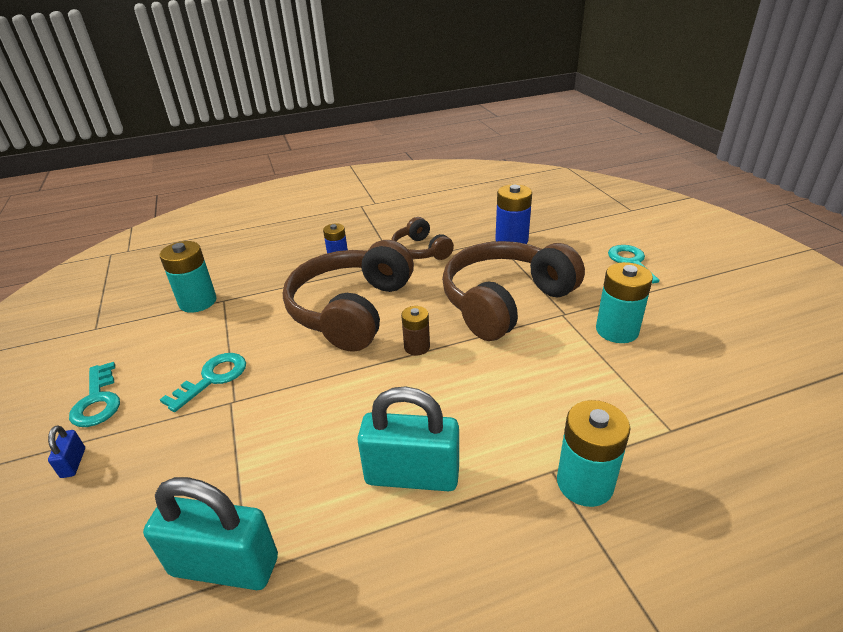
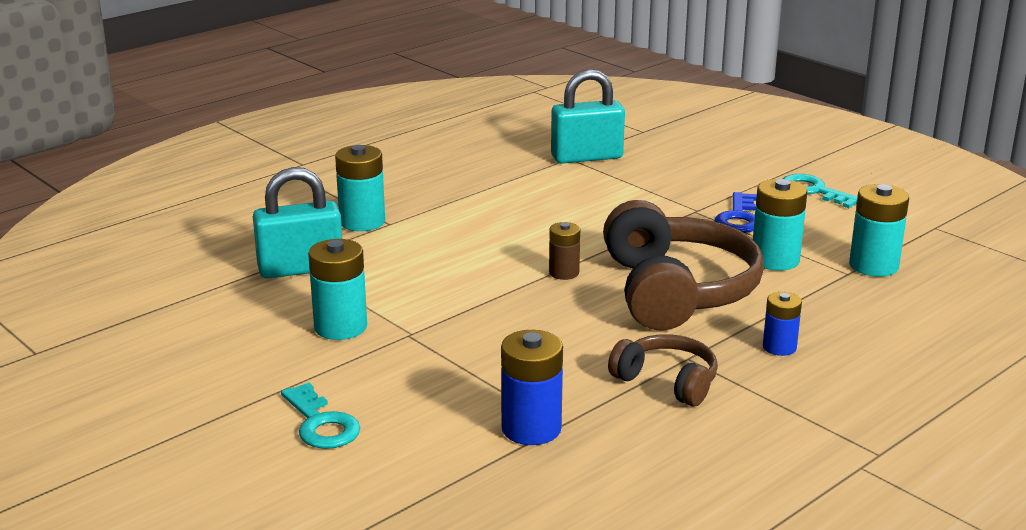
camera: 155 degrees right, 10 degrees down
blue padlock [48,425,85,478] -> none
turquoise key [160,353,246,412] -> blue key [715,192,757,233]
turquoise padlock [357,386,459,491] -> turquoise padlock moved to [253,167,342,279]
brown headphones [442,241,585,341] -> none
none -> turquoise battery [753,179,807,271]

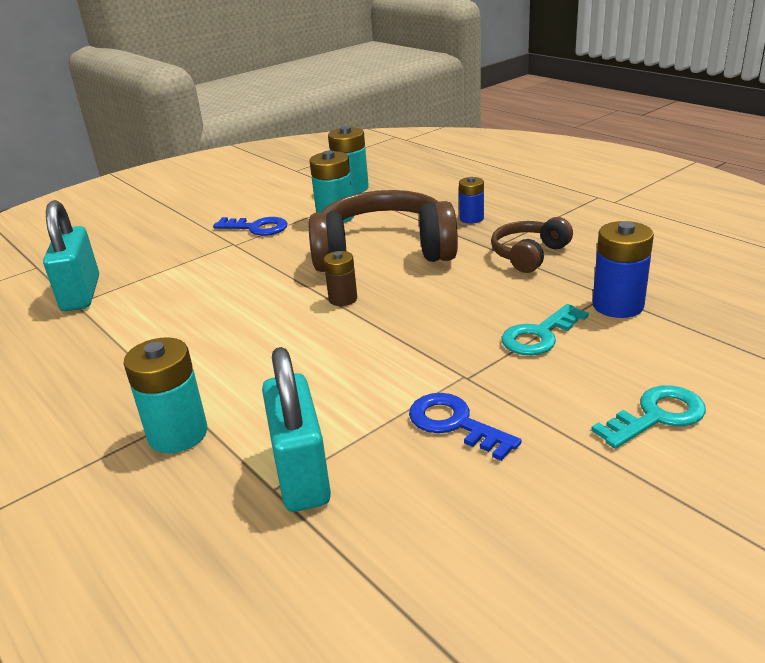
camera: 85 degrees left, 5 degrees up
turquoise battery [308,239,367,340] -> blue key [409,393,522,461]
turquoise key [783,174,857,208] -> turquoise key moved to [501,304,589,355]

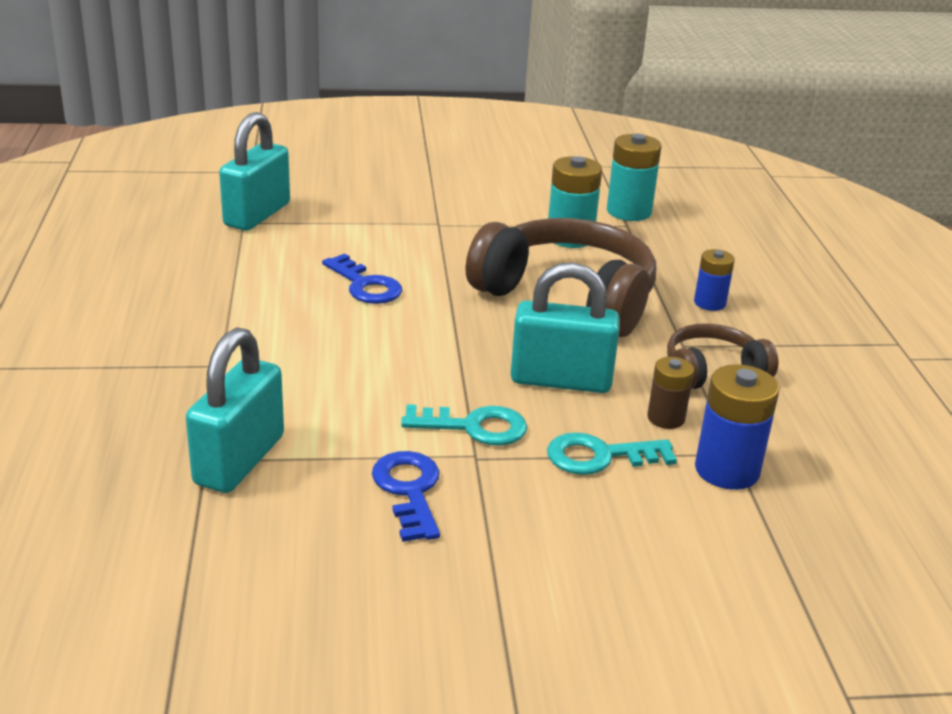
camera: 30 degrees right, 0 degrees up
turquoise battery [124,337,207,453] -> none
blue key [213,217,288,236] -> blue key moved to [322,254,402,304]
brown battery [324,251,357,306] -> brown battery moved to [647,357,694,429]
turquoise key [591,385,706,449] -> turquoise key moved to [401,404,527,446]
none -> turquoise padlock [510,262,620,393]

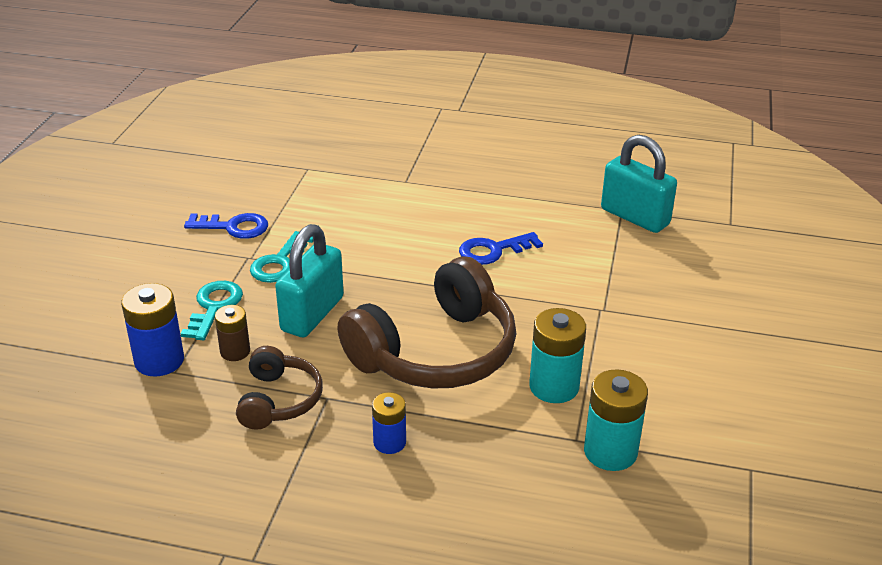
camera: 110 degrees right, 5 degrees up
turquoise padlock [186,327,284,493] -> none

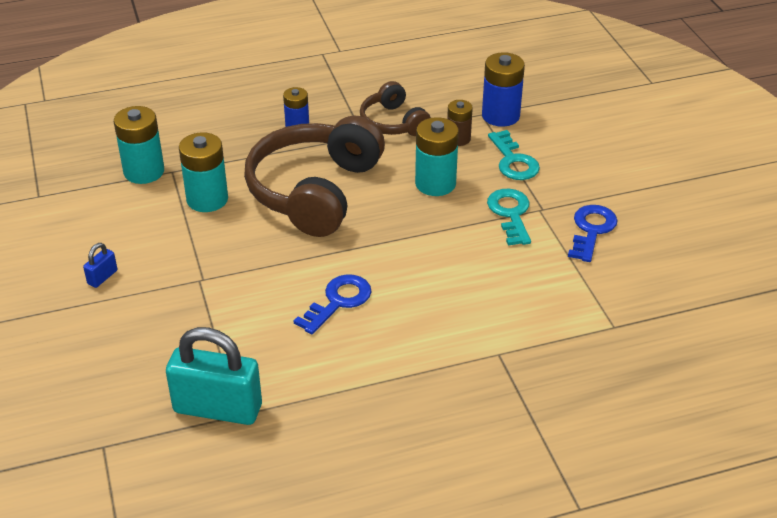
camera: 150 degrees right, 5 degrees up
blue key [184,213,268,239] -> blue key turned 135 degrees clockwise [568,205,618,262]
turquoise padlock [275,224,344,337] -> turquoise battery [415,117,459,196]
none -> blue padlock [83,243,117,288]

